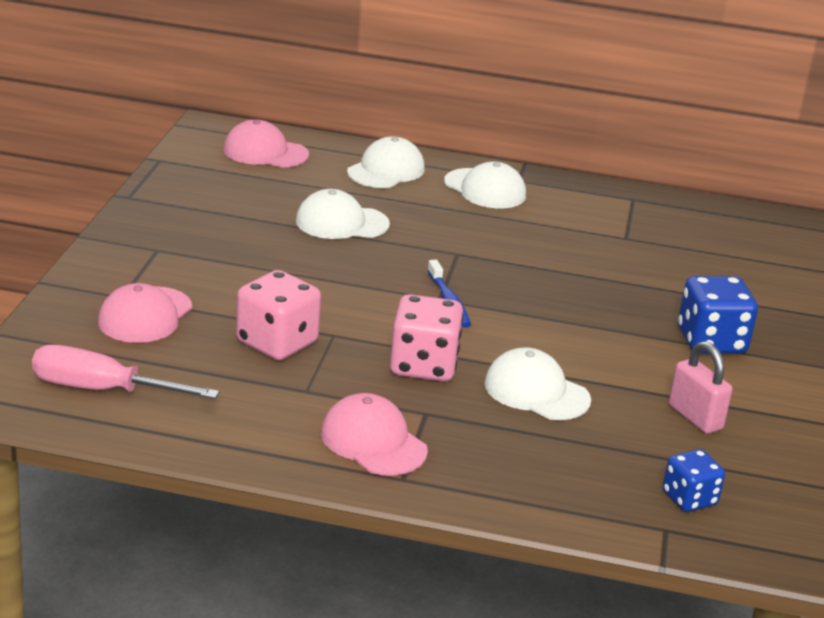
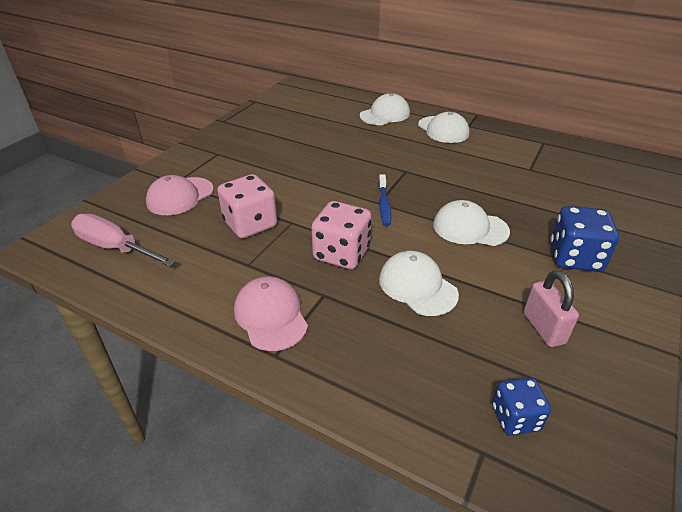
camera: 20 degrees right, 10 degrees up
pink cap [224,120,309,168] -> none
white cap [296,189,390,239] -> white cap moved to [433,200,510,246]

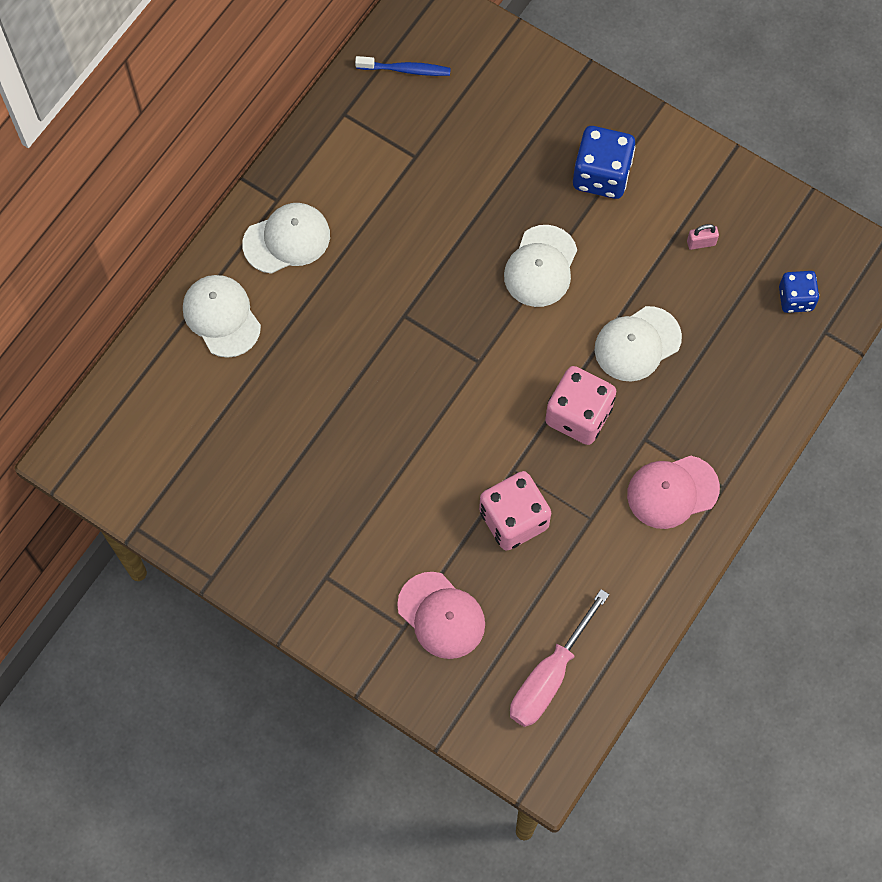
camera: 85 degrees left, 30 degrees up
blue toothbrush [378,174,391,226] -> blue toothbrush moved to [355,56,451,76]
pink padlock [523,270,579,347] -> pink padlock [687,224,719,250], size x0.58

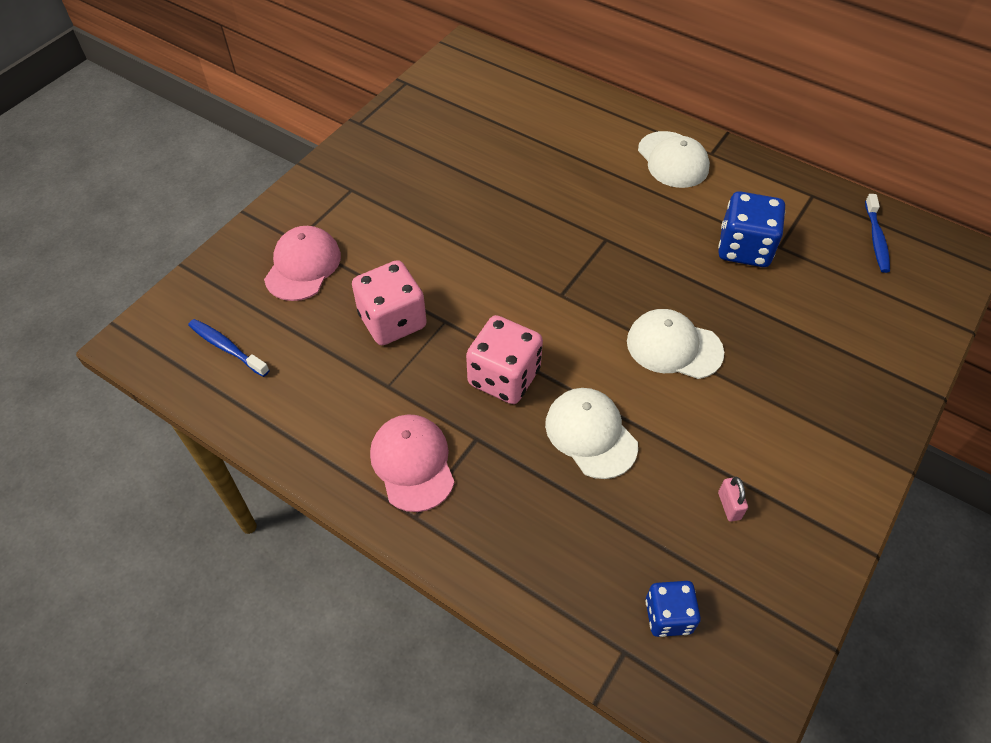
camera: 90 degrees right, 15 degrees down
white cap [183,275,261,358] -> none
pink cap [397,572,485,659] -> pink cap turned 150 degrees clockwise [264,226,341,301]
pink screwdriver [510,589,609,727] -> blue toothbrush [188,319,270,377]
blue dice [573,126,635,199] -> blue dice moved to [718,191,785,267]

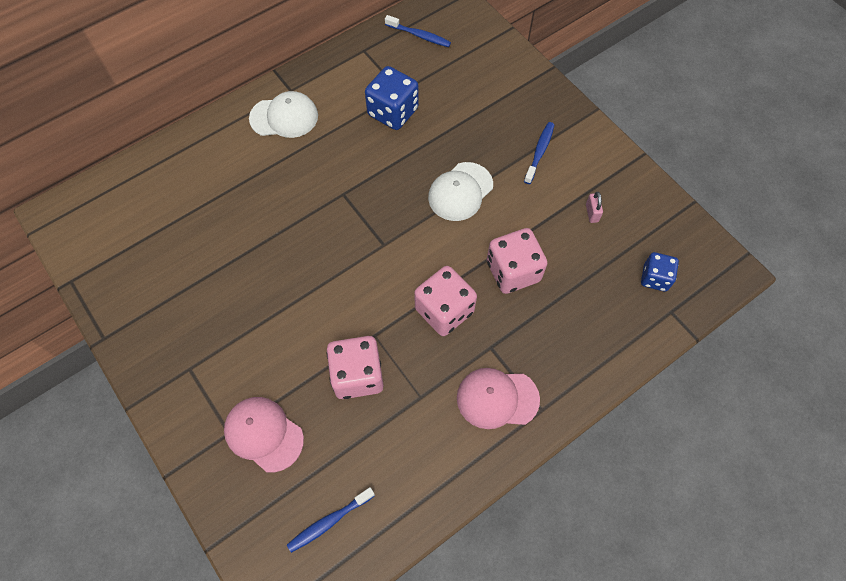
camera: 70 degrees left, 10 degrees up
white cap [545,388,638,479] -> pink dice [487,228,548,294]
pink padlock [718,477,748,522] -> pink padlock turned 75 degrees clockwise [586,192,603,223]
none -> blue toothbrush [524,122,555,184]

